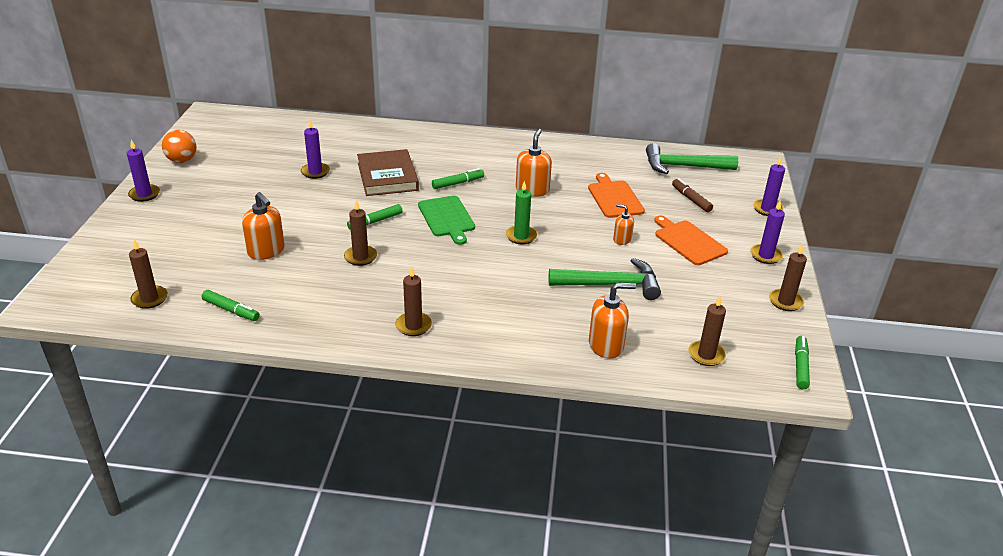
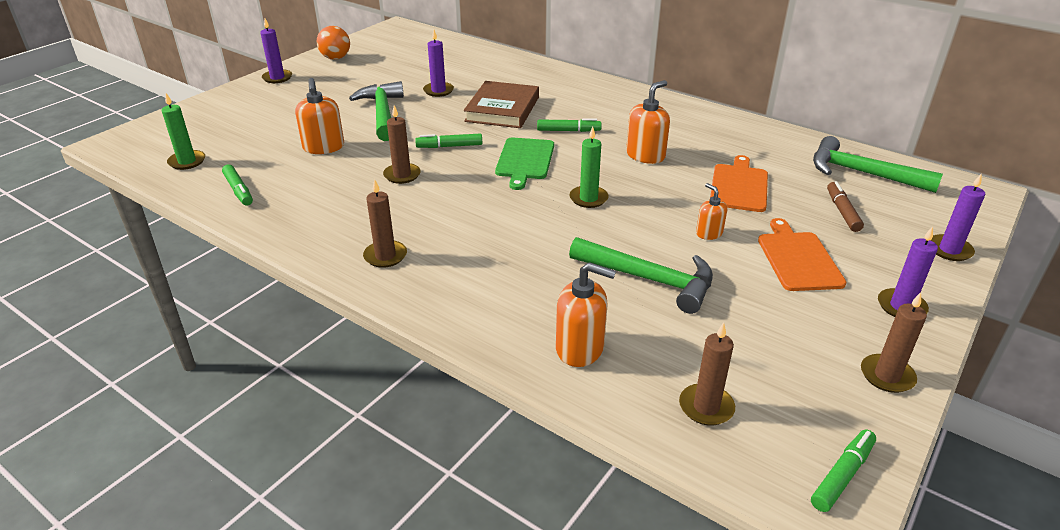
camera: 30 degrees right, 0 degrees up
brown candle [129,239,168,309] -> green candle [161,93,205,170]
none -> green hammer [349,81,404,141]

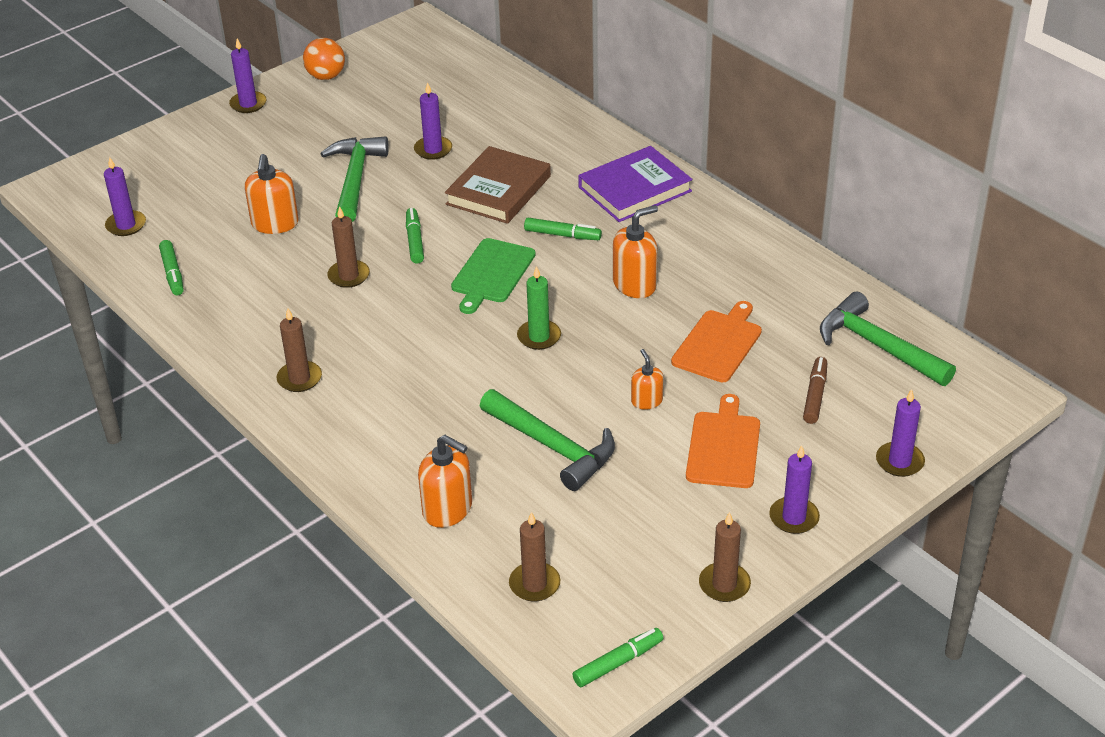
camera: 15 degrees right, 5 degrees up
green candle [161,93,205,170] -> purple candle [104,157,146,236]
green marker [415,133,482,148] -> green marker turned 75 degrees clockwise [406,208,424,264]
none -> purple book [578,146,692,222]

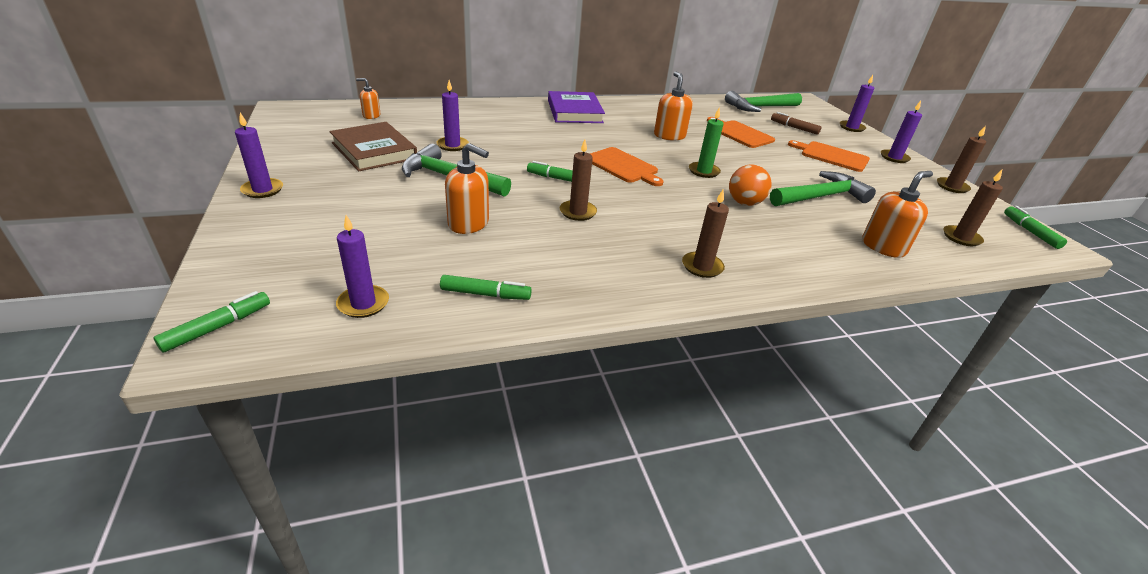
camera: 70 degrees left, 5 degrees down
orange ball [303,38,345,80] -> orange ball moved to [729,165,772,206]
brown book [445,146,551,224] -> brown book moved to [330,122,417,171]
green cutting board [451,238,536,314] -> orange cutting board [590,147,663,186]
green marker [524,218,602,240] -> green marker moved to [153,291,270,352]
orange soap dispenser [631,349,664,410] -> orange soap dispenser moved to [356,78,381,119]

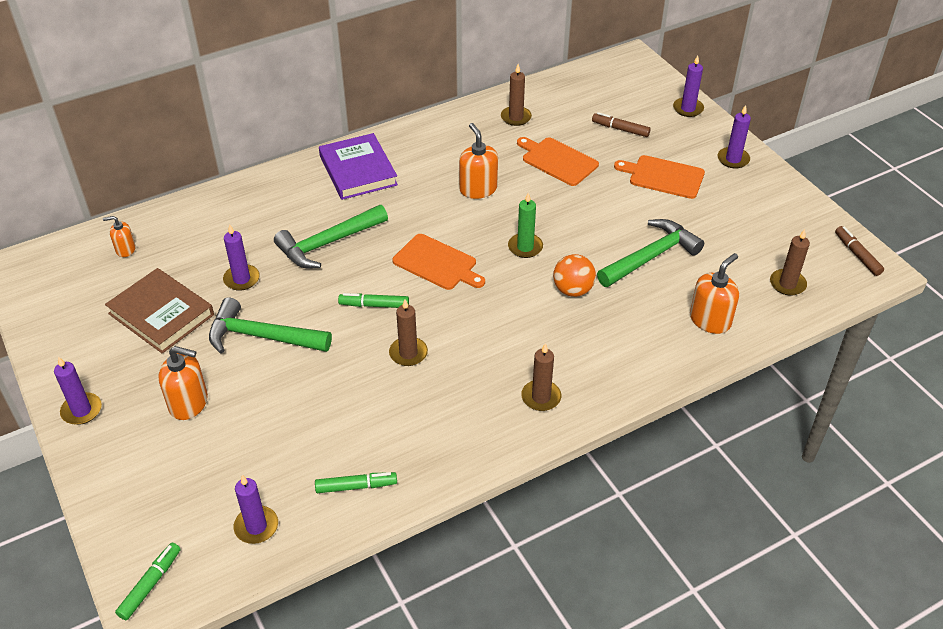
camera: 10 degrees left, 10 degrees up
orange soap dispenser [445,143,489,234] -> orange soap dispenser moved to [158,346,208,420]
green hammer [725,91,802,112] -> green hammer moved to [274,205,388,268]
brown candle [937,126,986,193] -> brown candle moved to [501,64,532,126]
green marker [1004,206,1067,249] -> brown marker [835,226,884,276]

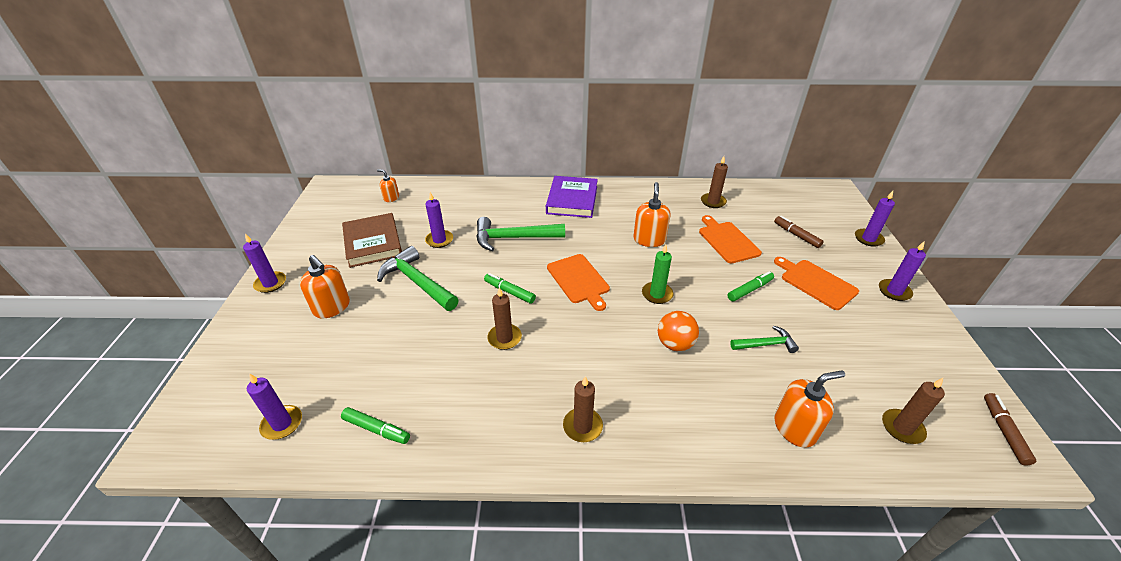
camera: 30 degrees right, 5 degrees down
green marker [115,543,181,621] -> green marker moved to [727,271,774,302]
green hammer [597,219,704,287] -> green hammer [730,326,799,353], size x0.57

